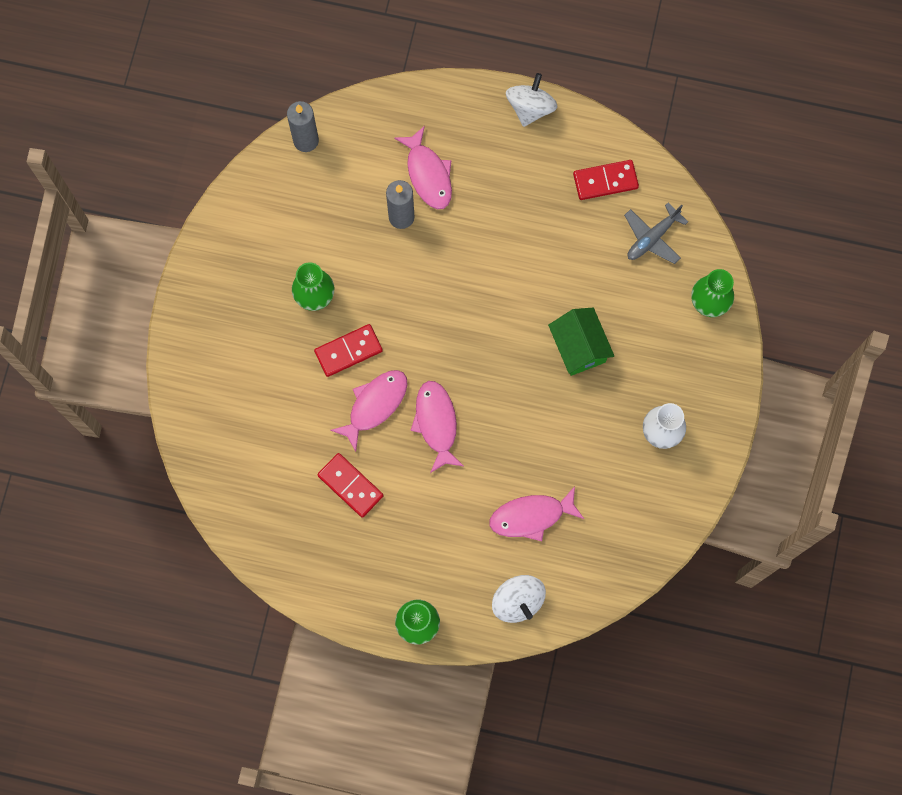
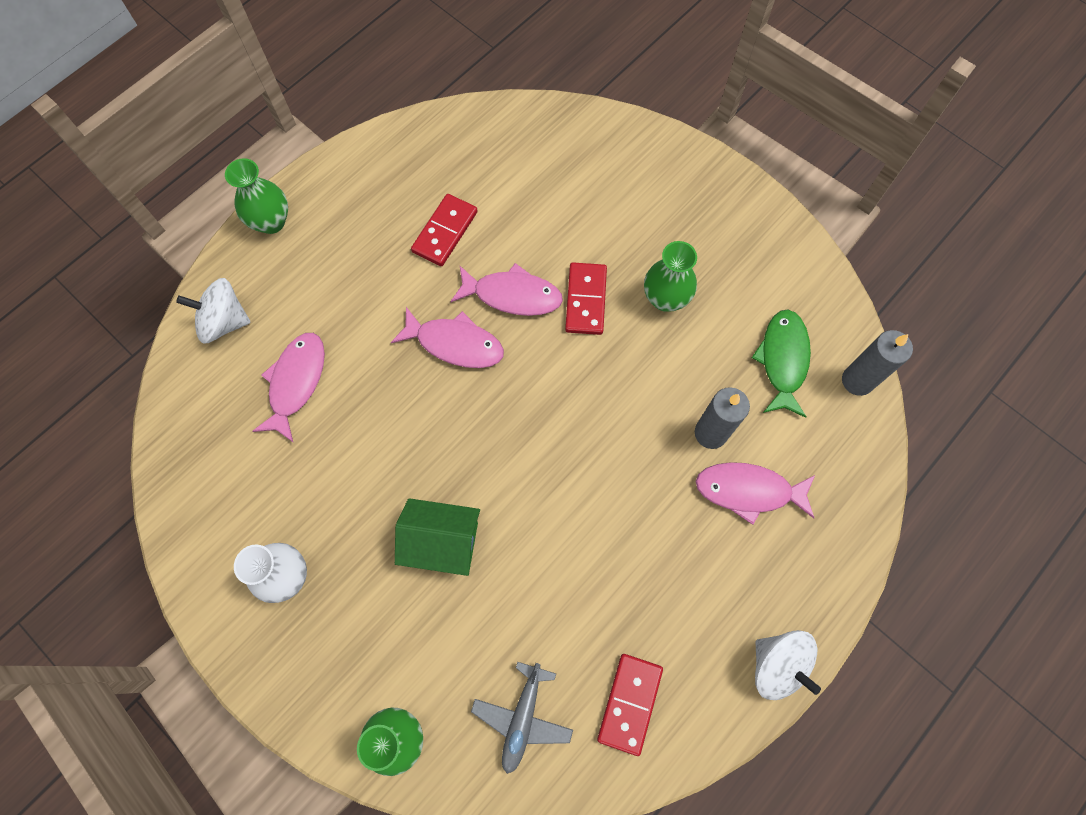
camera: 120 degrees right, 5 degrees down
red domino [317,453,383,518] -> red domino turned 45 degrees counterclockwise [411,194,478,266]
pink fish [330,370,408,452] -> pink fish turned 60 degrees counterclockwise [451,263,563,316]
grey plane [624,203,688,264] -> grey plane turned 150 degrees counterclockwise [471,662,573,774]
none -> green fish [752,309,811,418]

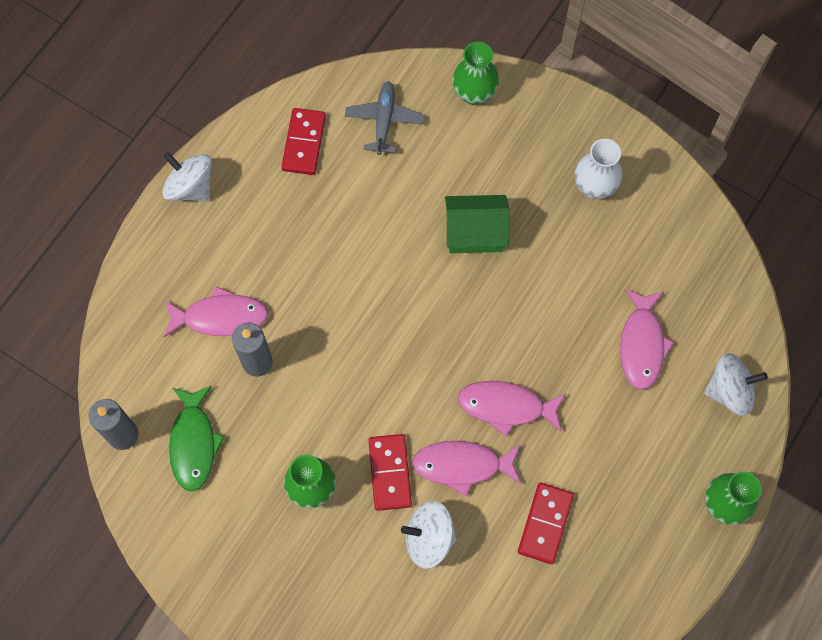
camera: 170 degrees right, 0 degrees up
none -> white spinning top [401,501,457,569]

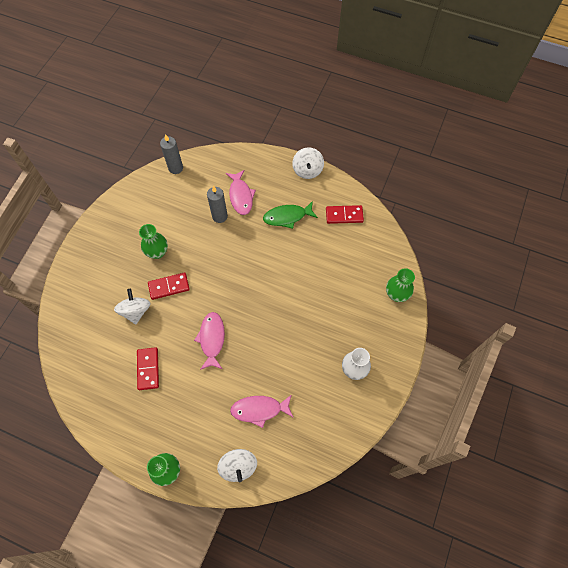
camera: 80 degrees right, 5 degrees down
white spinning top [162,152,212,202] -> white spinning top turned 150 degrees clockwise [292,147,324,179]
green fish [169,385,225,491] -> green fish moved to [263,201,318,229]
grey plane [345,81,424,155] -> none
pink fish [412,441,521,496] -> none
green house [445,195,510,253] -> none
red domino [518,483,574,564] -> red domino turned 75 degrees clockwise [137,347,159,390]

